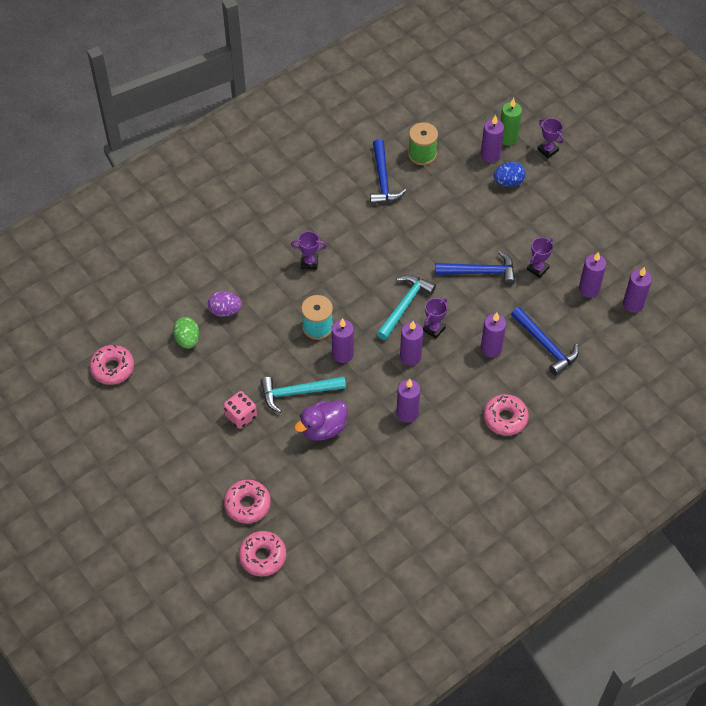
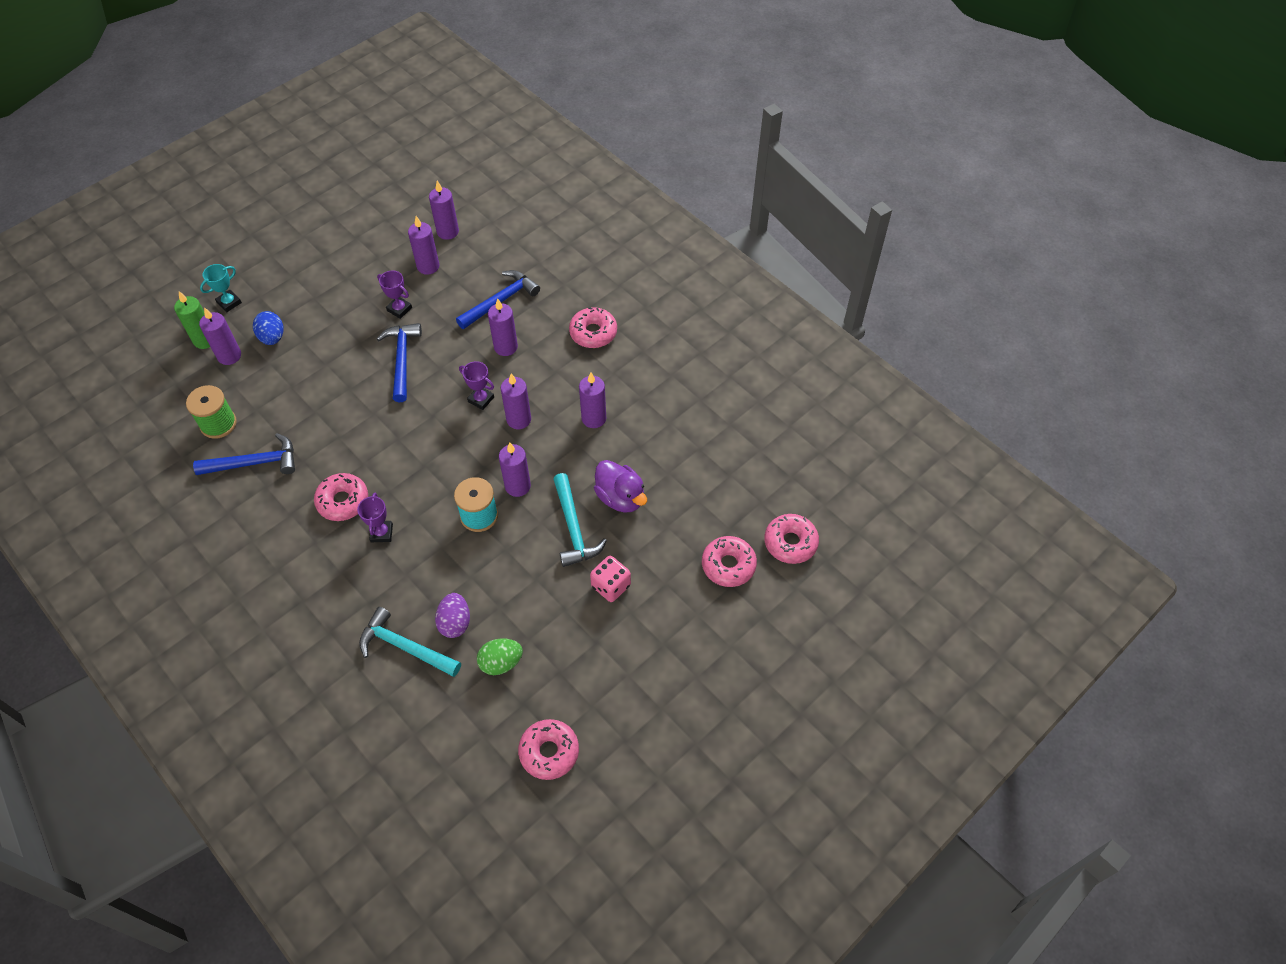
camera: 95 degrees left, 0 degrees up
turquoise hammer [377,275,436,340] -> turquoise hammer moved to [359,607,461,677]
purple trophy [537,118,564,158] -> turquoise trophy [200,264,242,312]
none -> pink donut [314,473,368,521]

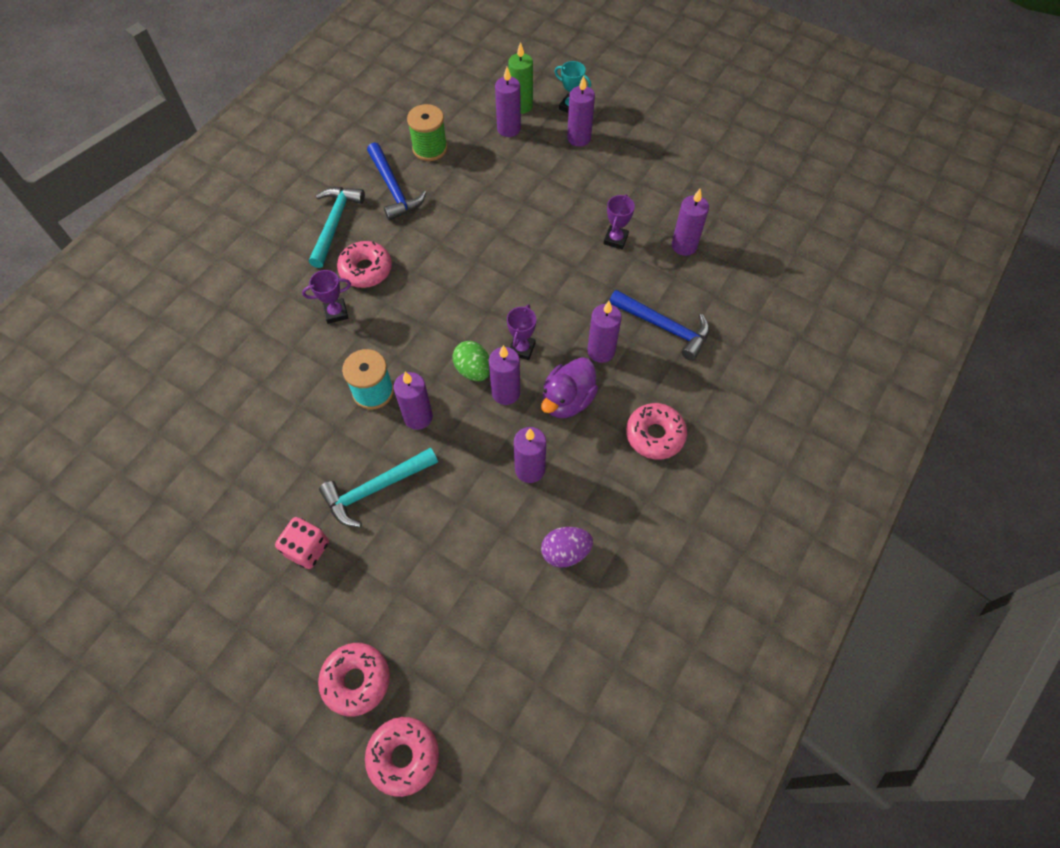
camera: 75 degrees right, 5 degrees up
blue egg [253,311,283,345] -> none
turquoise hammer [359,607,461,677] -> turquoise hammer moved to [309,187,365,268]
blue hammer [377,323,422,402] -> none
purple candle [429,181,459,240] -> purple candle moved to [567,76,595,147]
purple egg [435,593,470,638] -> purple egg moved to [541,527,593,568]
green egg [477,639,523,675] -> green egg moved to [453,341,490,381]
pink donut [518,719,579,780] -> none
purple duck [594,460,647,513] -> purple duck moved to [541,357,598,418]

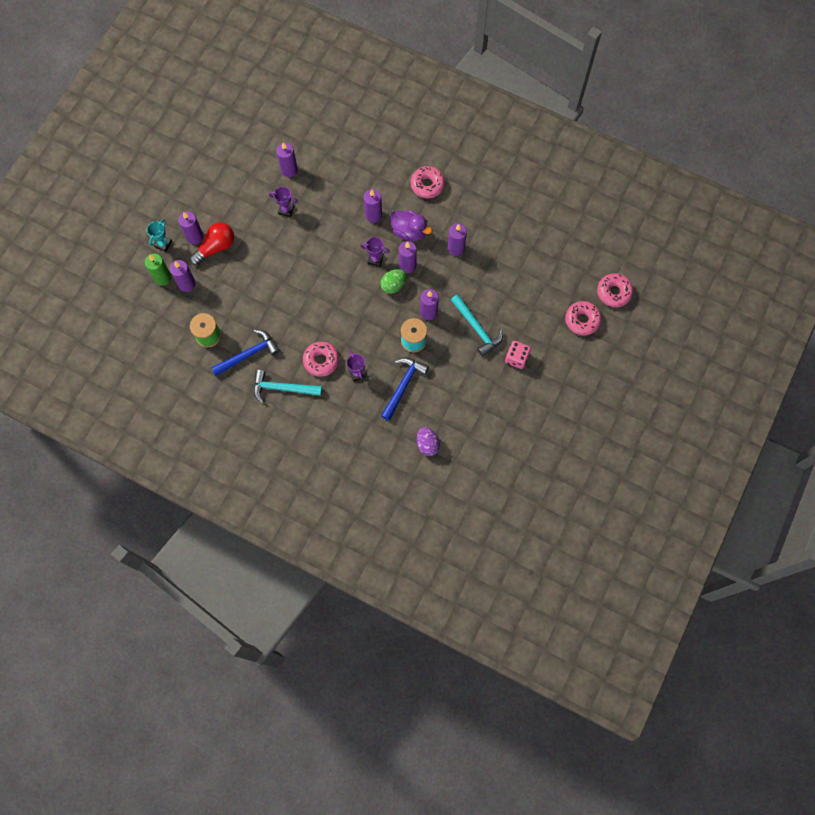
camera: 95 degrees left, 10 degrees up
purple egg [541,527,593,568] -> purple egg moved to [417,427,440,456]
blue hammer [609,290,710,361] -> blue hammer moved to [381,357,429,421]
none -> red light bulb [190,222,234,266]

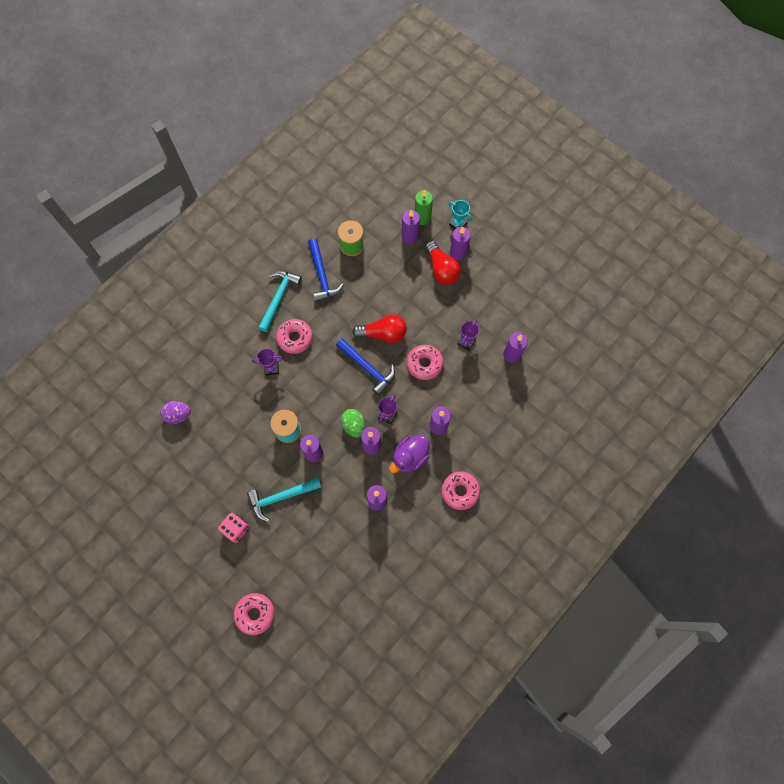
camera: 105 degrees right, 0 degrees up
blue hammer [381,357,429,421] -> blue hammer moved to [336,338,395,396]
pink donut [597,273,633,307] -> pink donut moved to [407,345,443,380]
none -> red light bulb [352,314,407,343]

